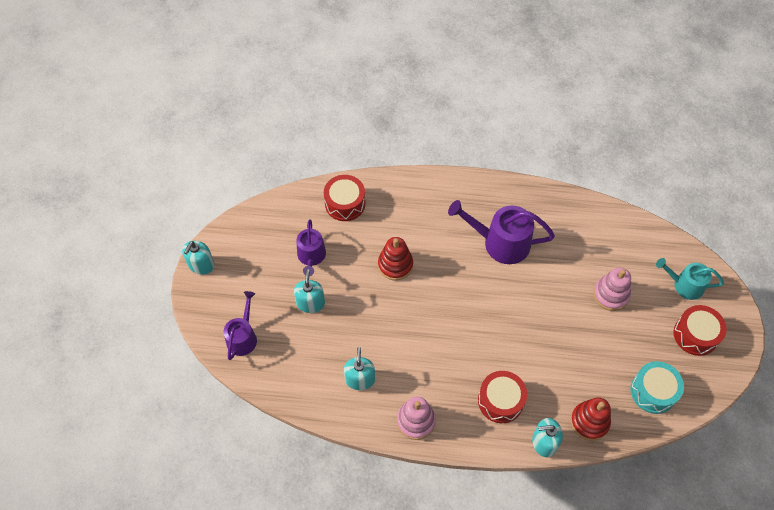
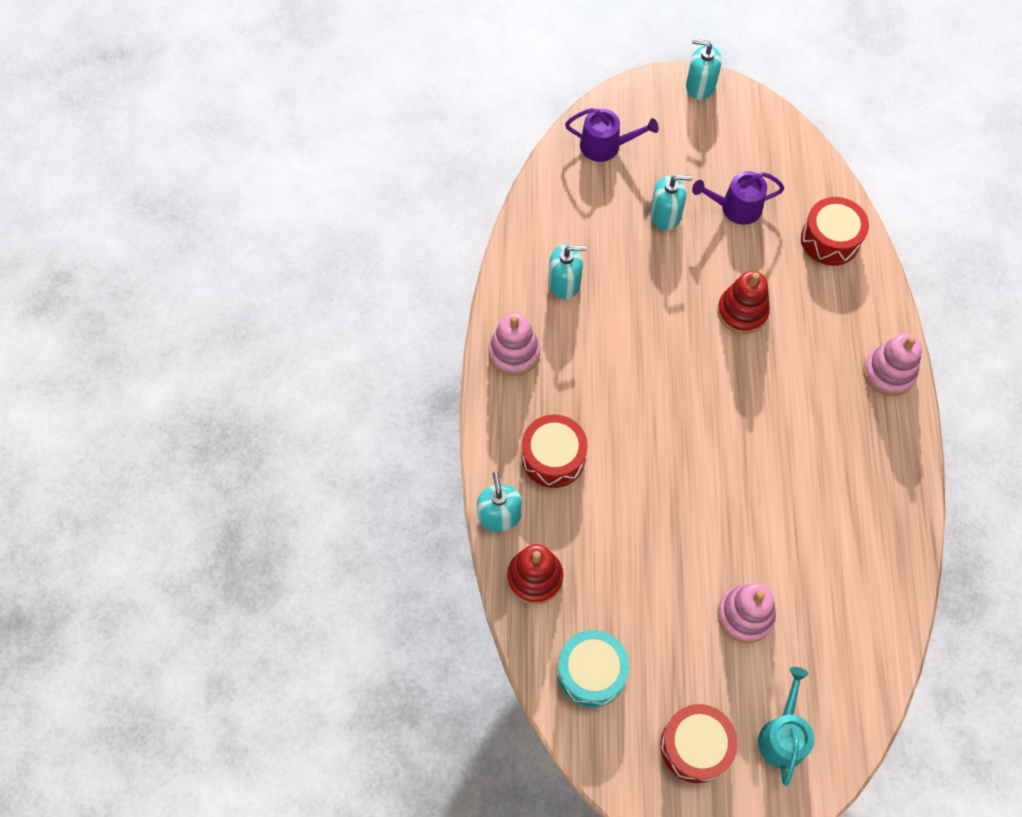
camera: 85 degrees right, 5 degrees up
purple watering can [448,200,555,264] -> none
none -> pink stacking toy [863,334,922,396]

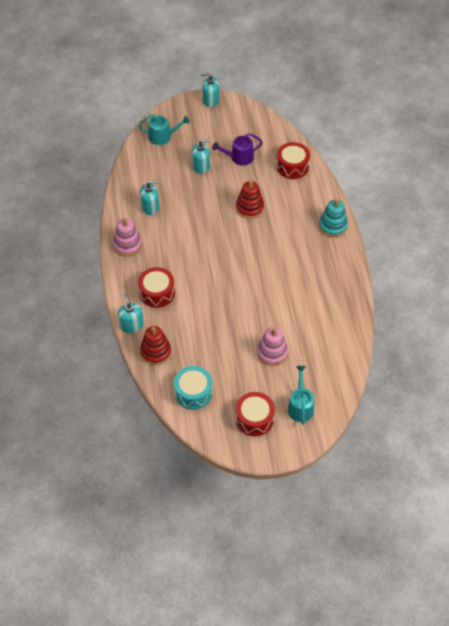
camera: 10 degrees left, 10 degrees down
purple watering can [565,108,659,162] -> turquoise watering can [138,114,190,145]
pink stacking toy [863,334,922,396] -> turquoise stacking toy [319,199,348,237]

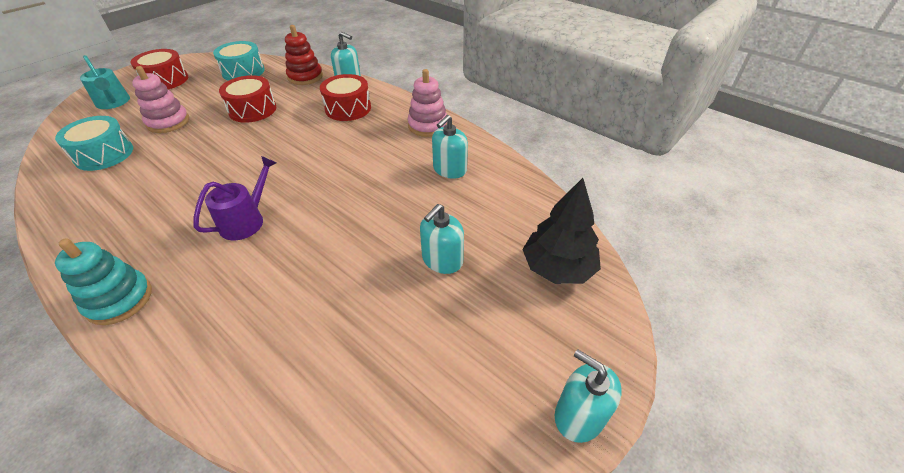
camera: 140 degrees right, 10 degrees down
turquoise watering can [138,114,190,145] -> black tree [522,178,601,284]
turquoise soap dispenser [201,73,220,107] -> turquoise soap dispenser turned 105 degrees counterclockwise [555,349,622,443]
purple watering can [212,133,263,166] -> purple watering can moved to [193,156,276,240]
red stacking toy [236,180,264,219] -> none
red drum [276,142,310,179] -> red drum moved to [219,75,276,123]
none -> turquoise drum [55,116,133,171]

